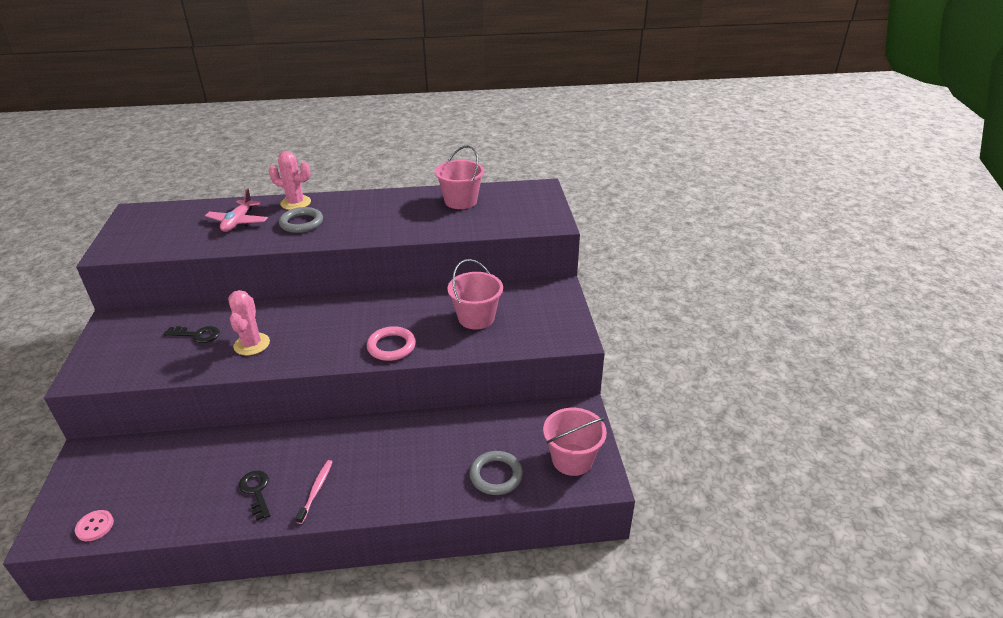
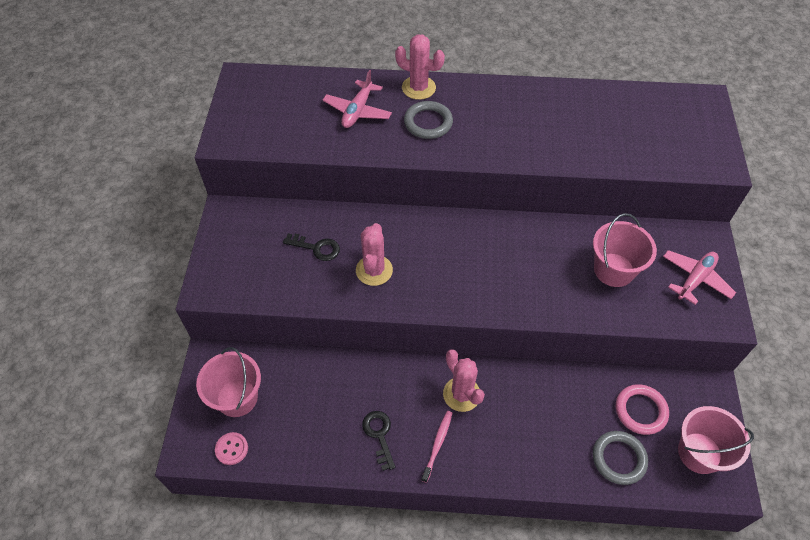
camera: 10 degrees right, 20 degrees up
pink ring [367,326,416,361] -> pink ring moved to [616,384,669,435]
pink bucket [435,146,484,209] -> pink bucket moved to [196,347,261,417]
none -> pink cactus [443,349,485,412]
none -> pink plane [663,250,736,305]

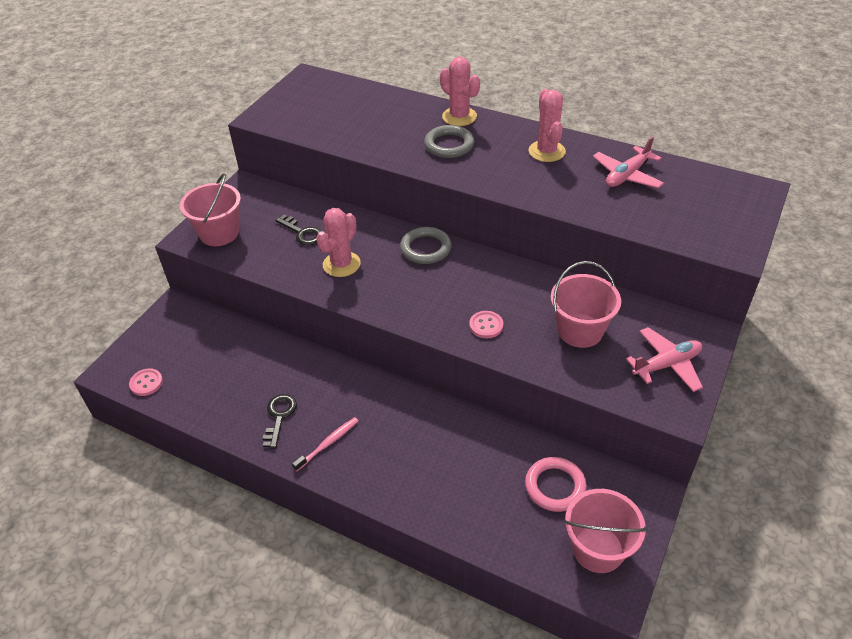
camera: 25 degrees right, 10 degrees down
pink bucket [196,347,261,417] -> pink bucket moved to [180,173,241,246]
pink plane [323,70,392,128] -> pink plane moved to [593,136,664,188]
pink cactus [443,349,485,412] -> pink cactus moved to [529,89,566,162]
grey ring [593,431,648,485] -> grey ring moved to [400,227,452,264]
none -> pink button [469,311,503,338]

